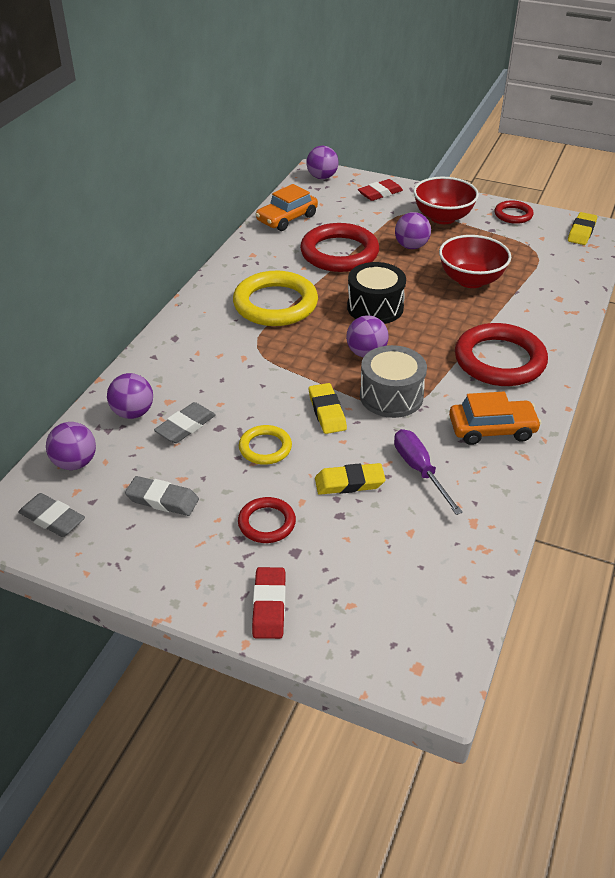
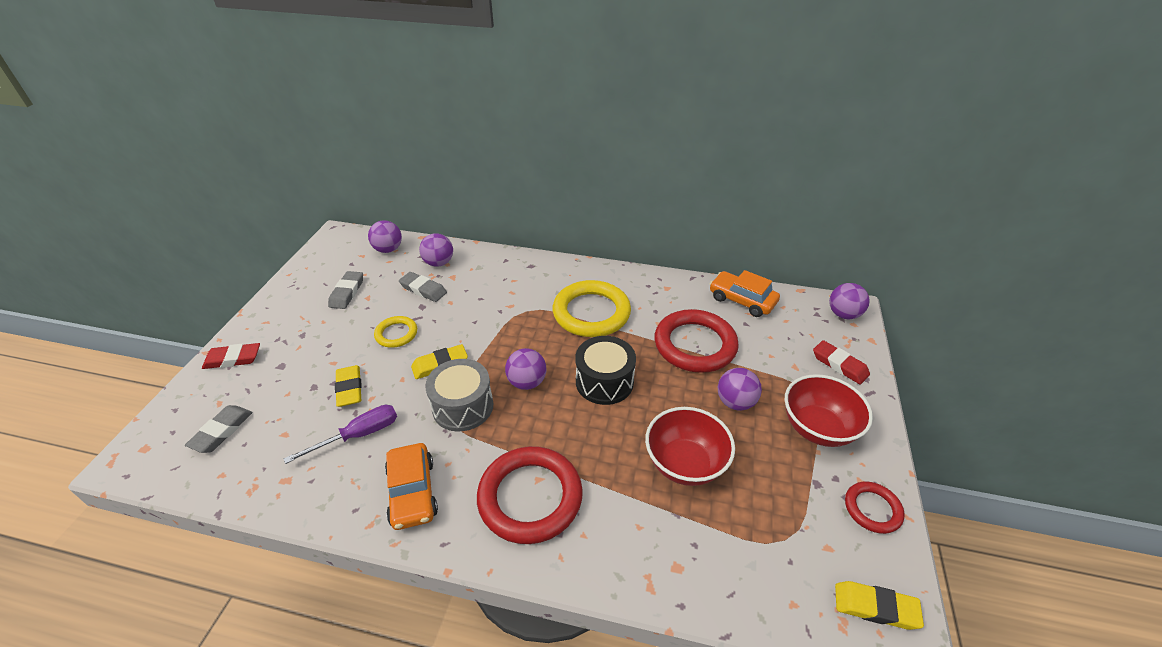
camera: 80 degrees right, 0 degrees up
grey eraser [18,493,85,537] -> grey eraser moved to [185,405,253,453]
red ring [238,497,296,543] -> none

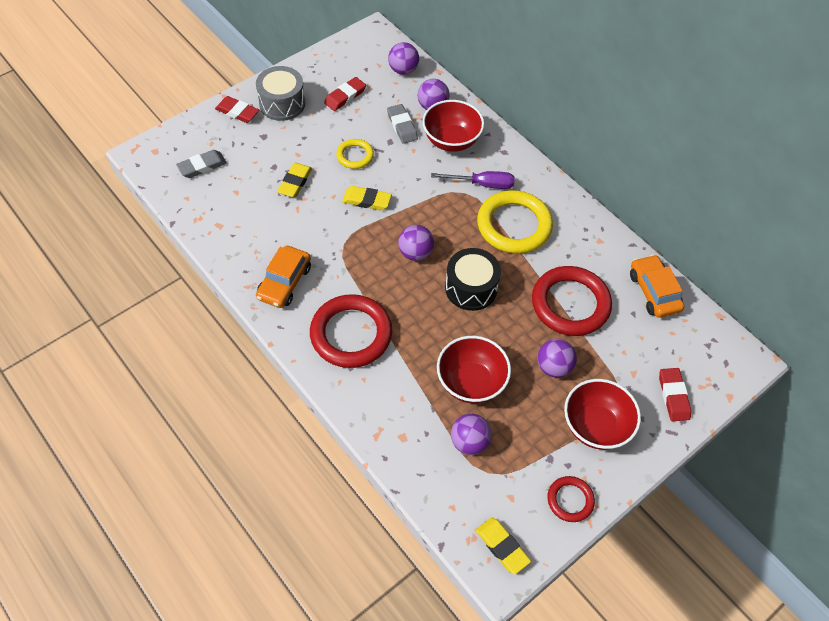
camera: 35 degrees right, 15 degrees up
purple screwdriver [284,405,397,464] -> purple screwdriver moved to [431,171,515,189]
grey eraser [328,271,363,309] -> red eraser [324,77,366,111]
grey drum [425,359,493,432] -> grey drum moved to [256,66,305,121]
purple ball [829,283,869,319] -> purple ball moved to [451,414,492,455]
none -> red bowl [422,100,484,152]

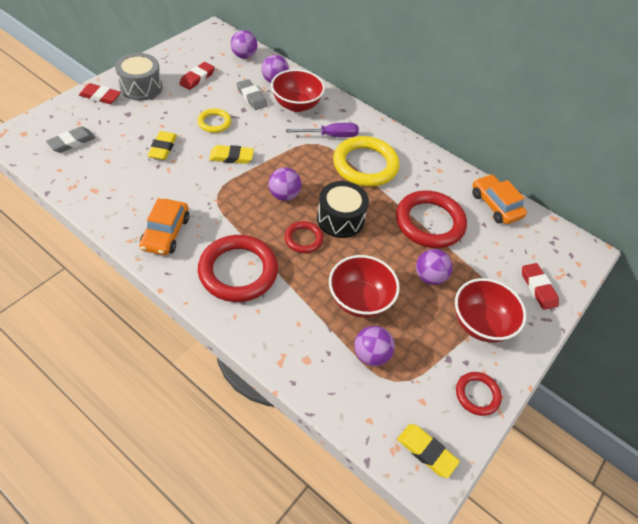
camera: 15 degrees left, 5 degrees down
none -> red ring [284,221,323,253]

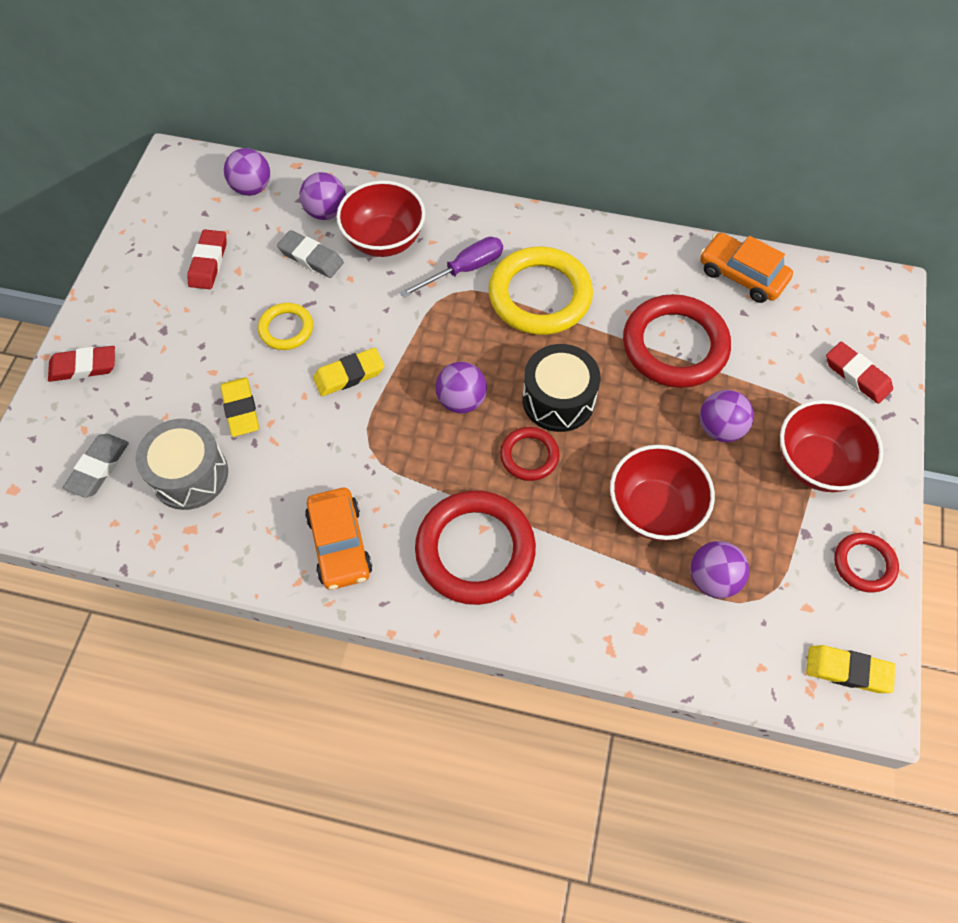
camera: 20 degrees left, 10 degrees up
grey drum [115,53,163,101] -> grey drum moved to [136,419,228,510]

